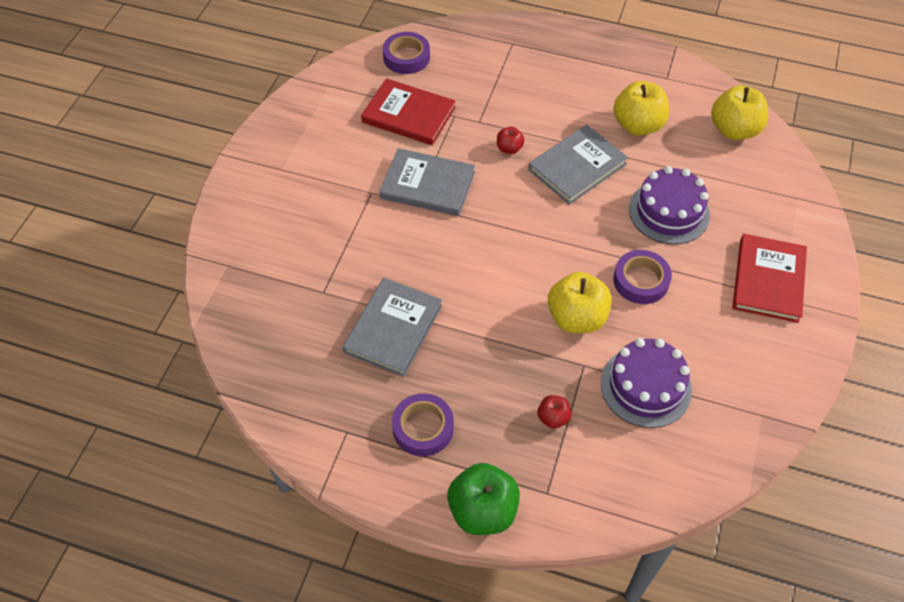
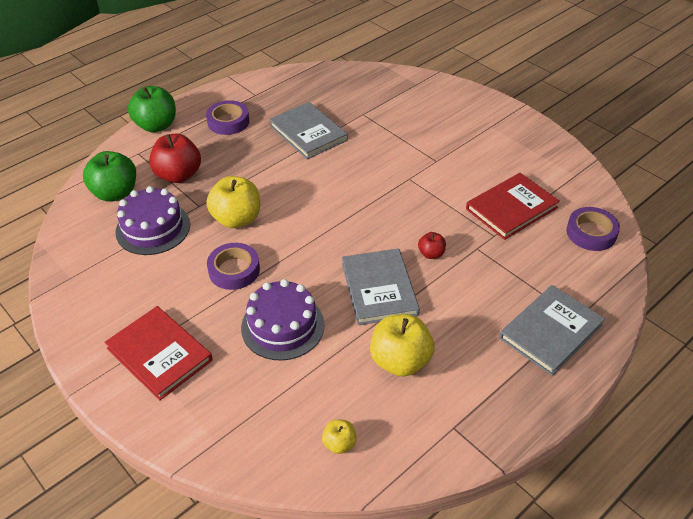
camera: 120 degrees right, 10 degrees down
grey book [379,148,475,216] -> grey book moved to [499,285,605,376]
red apple [537,395,571,429] -> red apple [149,134,201,183], size x1.99
yellow apple [711,85,768,140] -> yellow apple [322,420,357,454], size x0.50
none -> green apple [83,151,136,202]

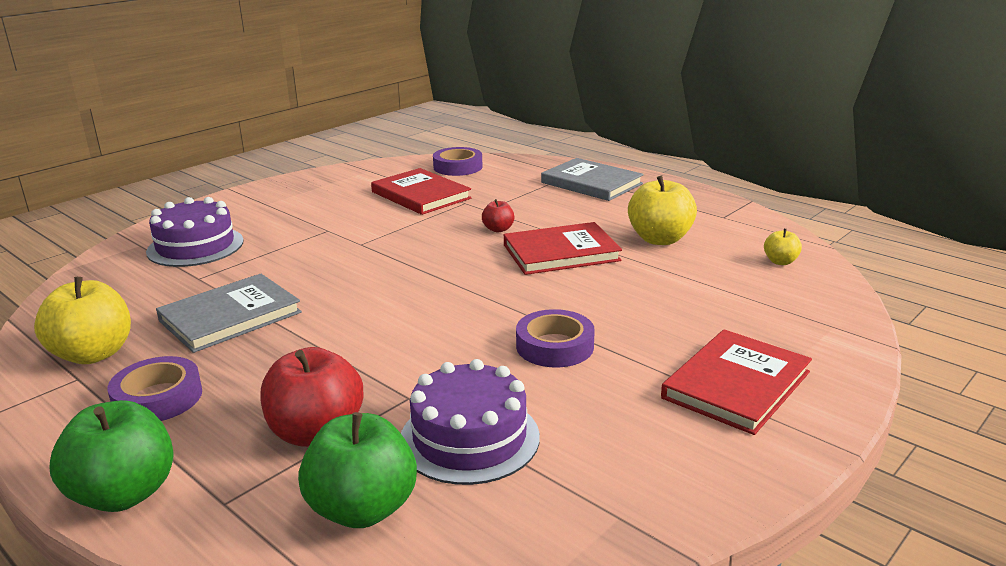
camera: 95 degrees left, 20 degrees down
yellow apple [206,176,260,228] -> yellow apple moved to [34,277,131,364]
purple cake [241,279,325,361] -> purple cake moved to [146,197,244,267]
grey book [342,248,420,325] -> red book [504,222,622,275]

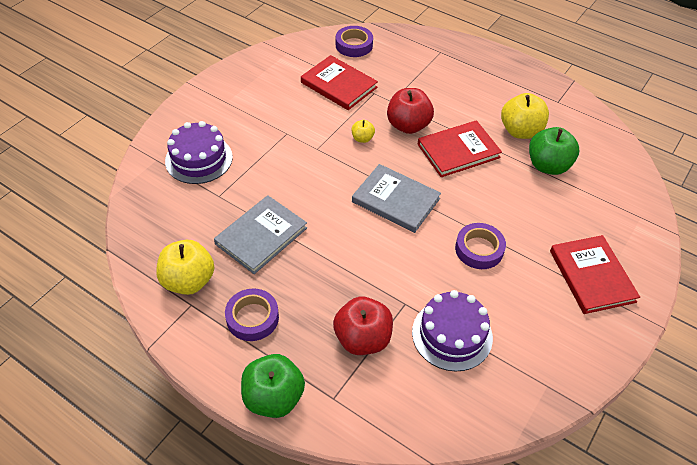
camera: 10 degrees left, 25 degrees up
green apple [298,412,417,528] -> green apple moved to [529,127,579,175]
red apple [482,199,514,232] -> red apple [387,88,434,134], size x1.99
grey book [541,158,644,201] -> grey book moved to [352,164,441,233]
red book [661,329,812,435] -> red book turned 45 degrees counterclockwise [550,235,640,314]
yellow apple [764,229,802,265] -> yellow apple moved to [352,120,375,143]

